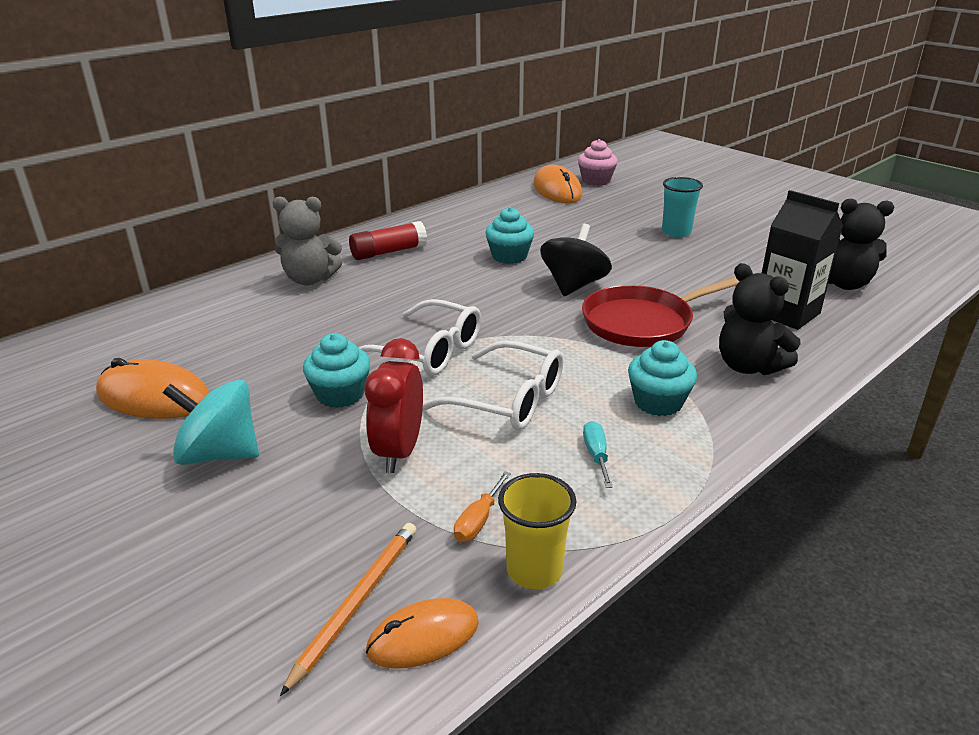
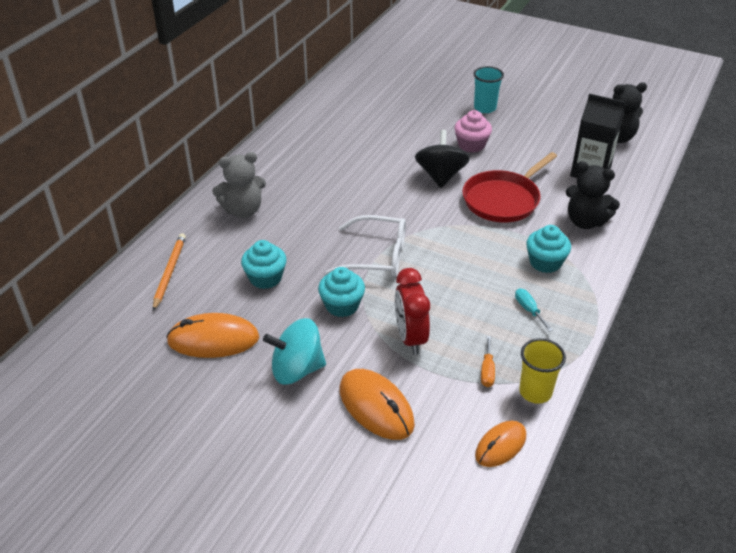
camera: 20 degrees left, 10 degrees up
orange pencil [280,523,416,696] -> orange pencil moved to [153,233,186,311]
red glue stick [349,221,427,260] -> none
white glasses [423,341,563,430] -> none
turquoise cupcake [485,207,534,264] -> turquoise cupcake moved to [241,240,287,289]
orange mouse [533,164,582,203] -> orange mouse moved to [340,369,415,440]
pink cupcake [578,139,618,186] -> pink cupcake moved to [454,110,492,153]

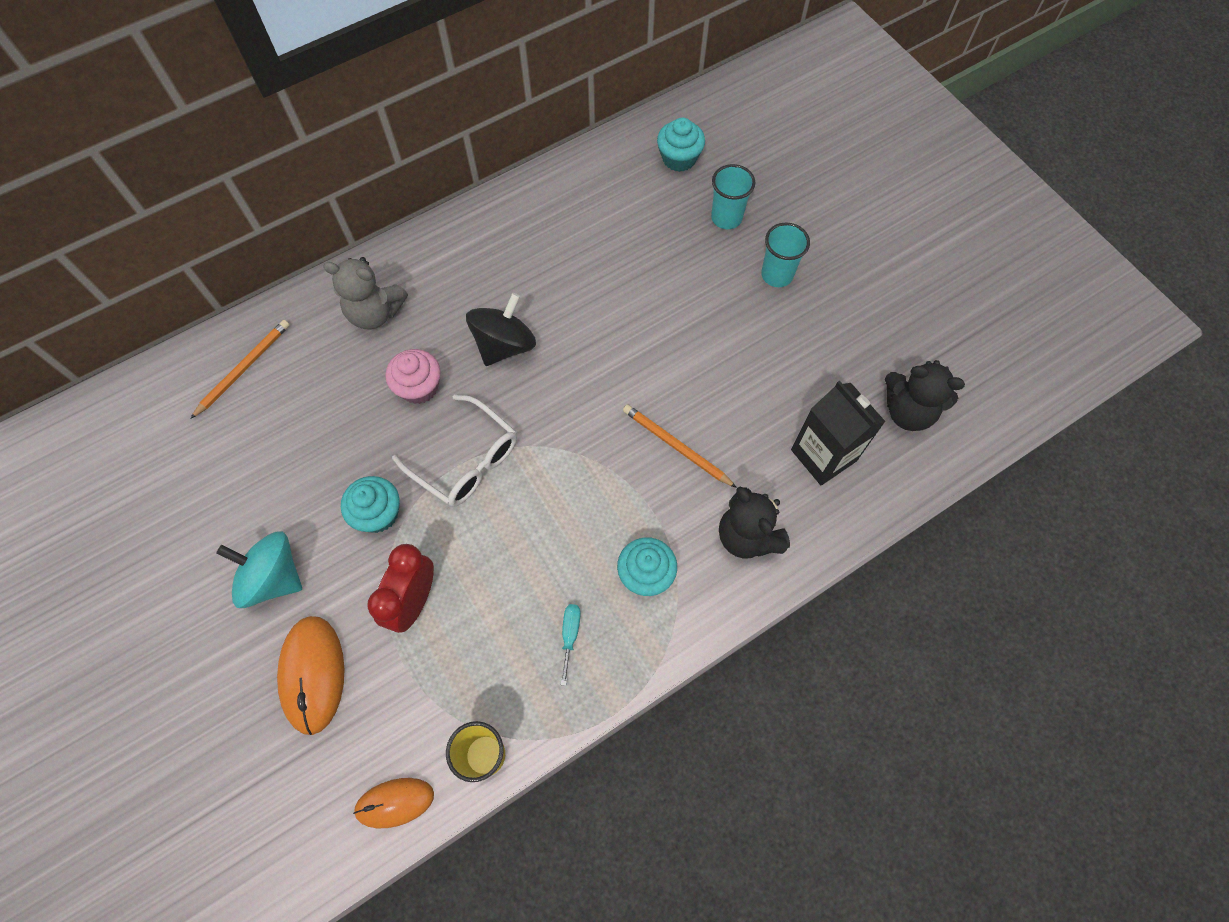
camera: 30 degrees right, 25 degrees up
orange mouse [166,313,259,358] -> none
turquoise cupcake [241,240,287,289] -> turquoise cupcake moved to [657,118,705,172]
black spinning top [415,130,470,188] -> black spinning top moved to [466,293,536,366]
pink cupcake [454,110,492,153] -> pink cupcake moved to [385,349,441,404]
red pan [462,152,557,223] -> orange pencil [623,404,737,488]
orange screwdriver [481,336,495,387] -> none
none -> turquoise cup [711,164,755,229]

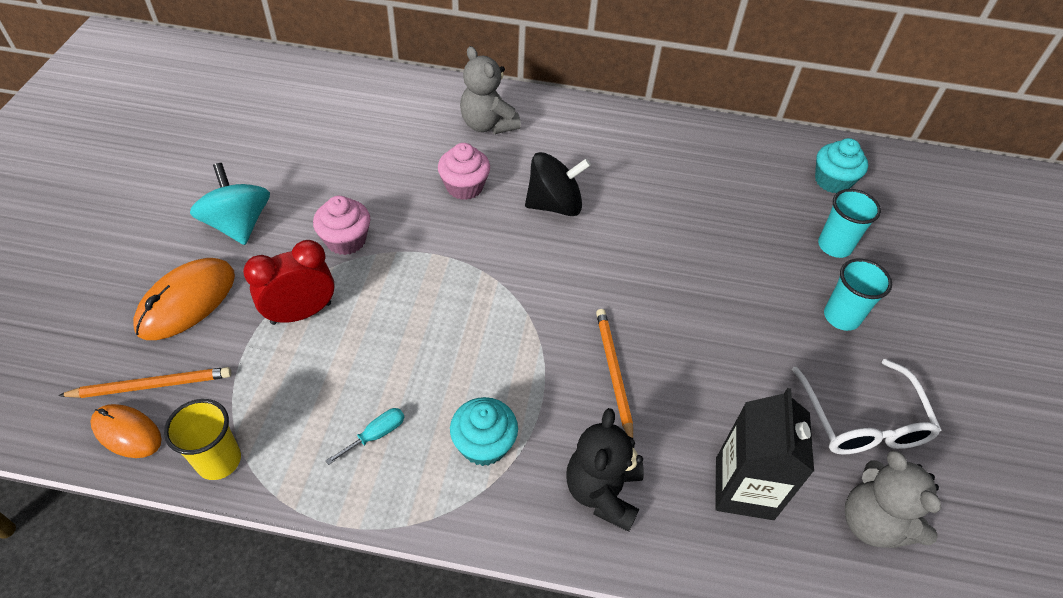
camera: 40 degrees right, 15 degrees down
orange pencil [190,320,290,419] -> orange pencil moved to [58,367,231,398]
turquoise cupcake [341,476,400,533] -> pink cupcake [313,196,370,255]
white glasses [392,395,517,507] -> white glasses moved to [792,359,941,455]
black teddy bear [885,360,965,431] -> grey teddy bear [845,450,941,548]

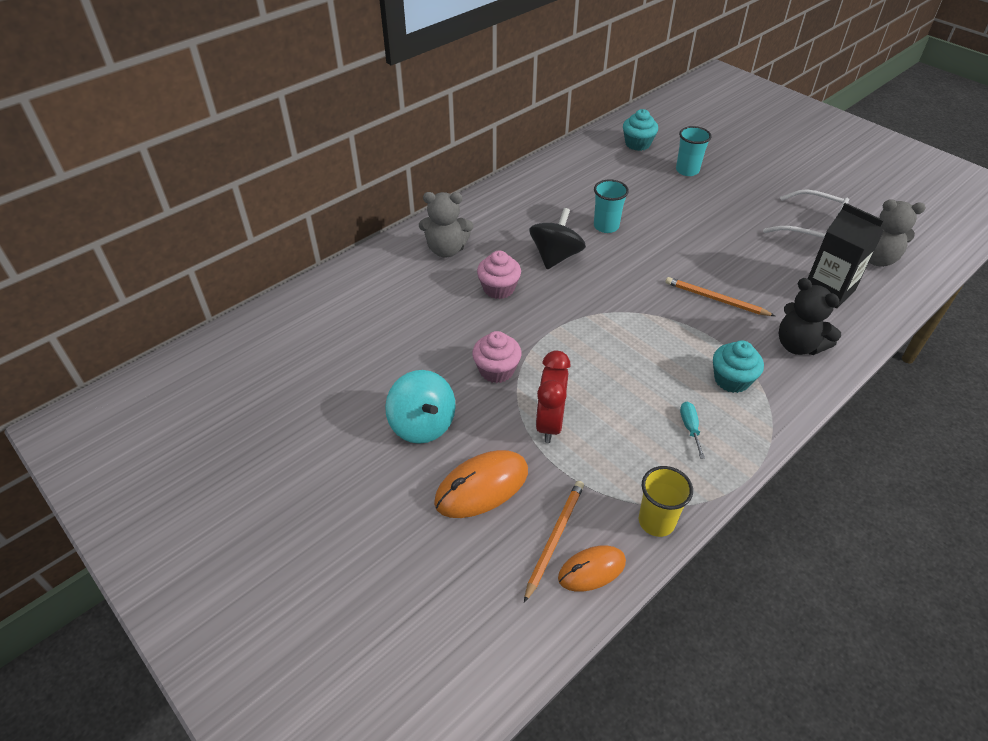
camera: 50 degrees left, 5 degrees down
orange mouse [133,258,235,340] -> orange mouse turned 75 degrees clockwise [434,450,528,518]
turquoise spinning top [190,163,270,245] -> turquoise spinning top turned 135 degrees counterclockwise [385,370,456,444]
turquoise cup [824,259,892,331] -> turquoise cup moved to [594,179,629,233]

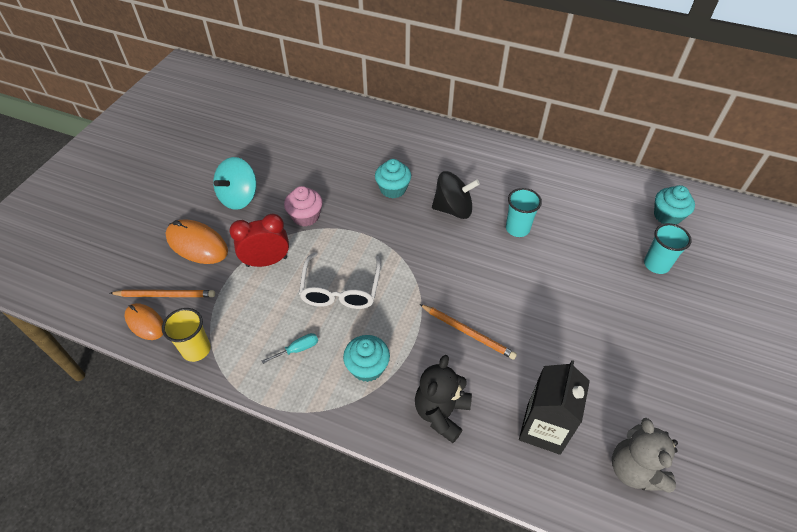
camera: 65 degrees right, 5 degrees up
grey teddy bear [419,192,473,258] -> none
pink cupcake [477,250,521,299] -> turquoise cupcake [375,159,411,199]
orange pencil [665,277,775,316] -> orange pencil turned 120 degrees clockwise [420,304,517,360]
white glasses [763,189,849,238] -> white glasses moved to [299,252,381,309]

